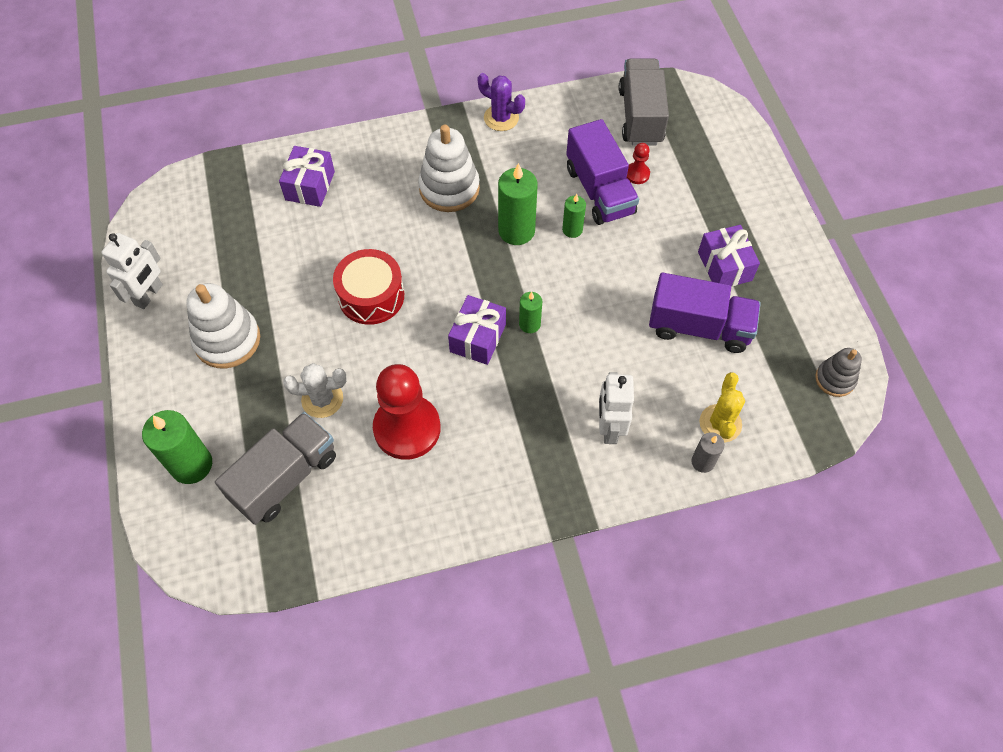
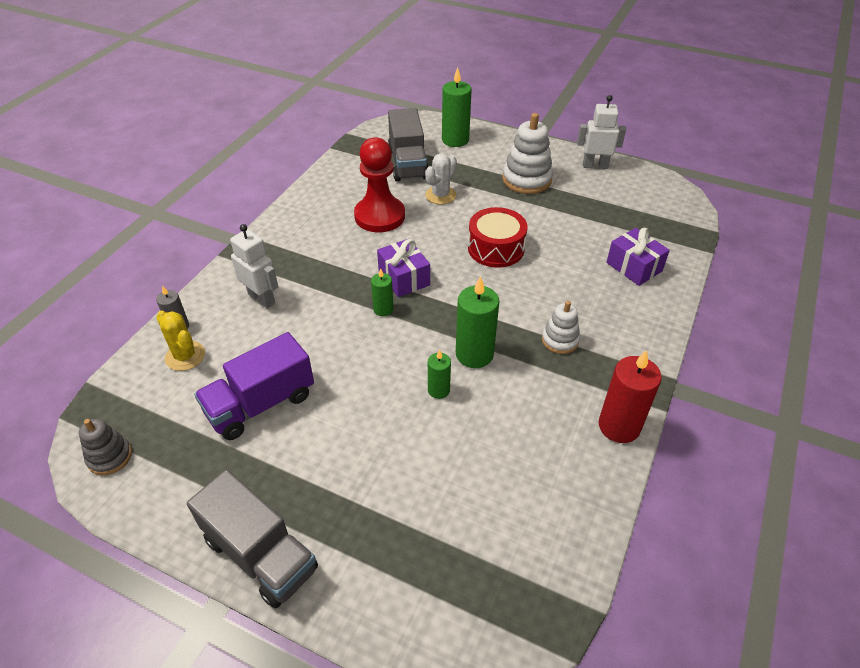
camera: 130 degrees right, 15 degrees down
white robot [101,233,163,309] -> white robot turned 120 degrees clockwise [577,95,626,169]
white stacking toy [418,125,480,212] -> white stacking toy [542,301,580,354], size x0.59
purple cactus [478,73,525,131] -> red candle [599,350,662,443]
purple truck [566,119,639,225] -> none
grey truck [619,59,669,146] -> grey truck moved to [187,470,318,608]
red pawn [627,143,650,184] -> none
purple gift [698,225,760,286] -> none

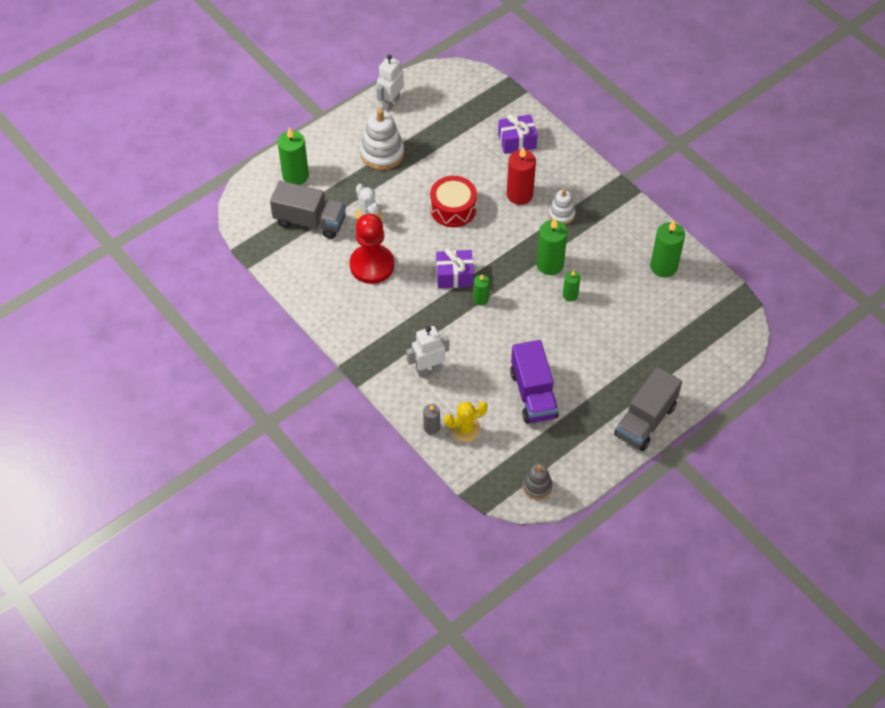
camera: 65 degrees left, 10 degrees up
grey truck [187,470,318,608] -> grey truck turned 150 degrees clockwise [614,367,682,451]
red candle [599,350,662,443] -> red candle moved to [507,147,536,205]
none -> green candle [650,220,685,278]

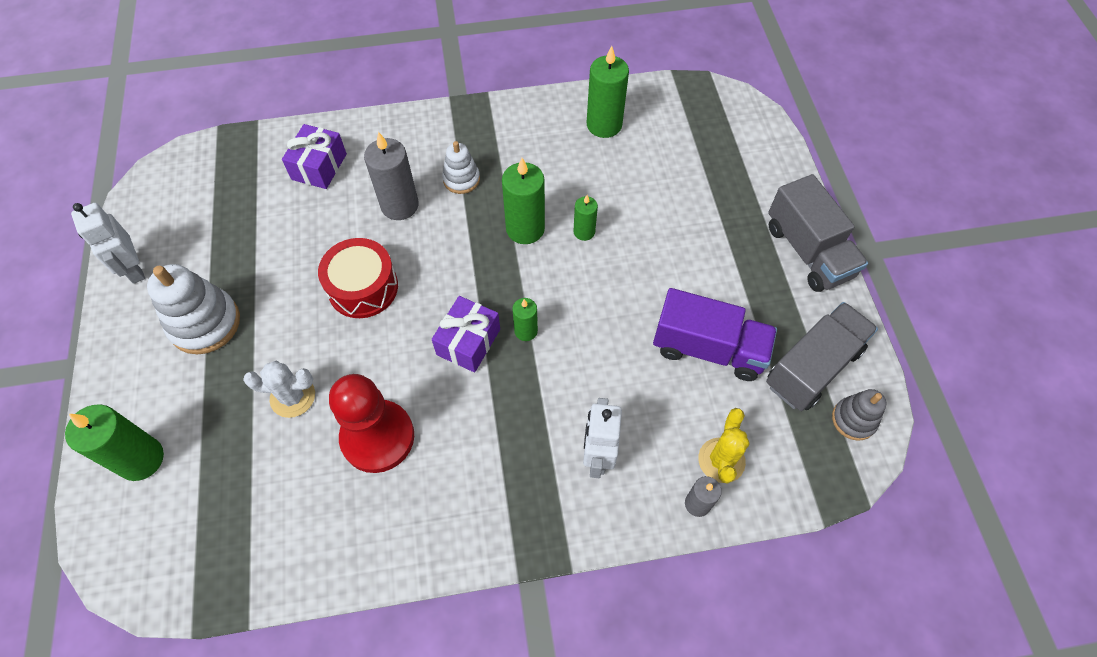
camera: 60 degrees left, 5 degrees up
grey truck [270,181,346,239] -> grey truck moved to [766,302,878,411]
red candle [507,147,536,205] -> grey candle [364,132,419,220]

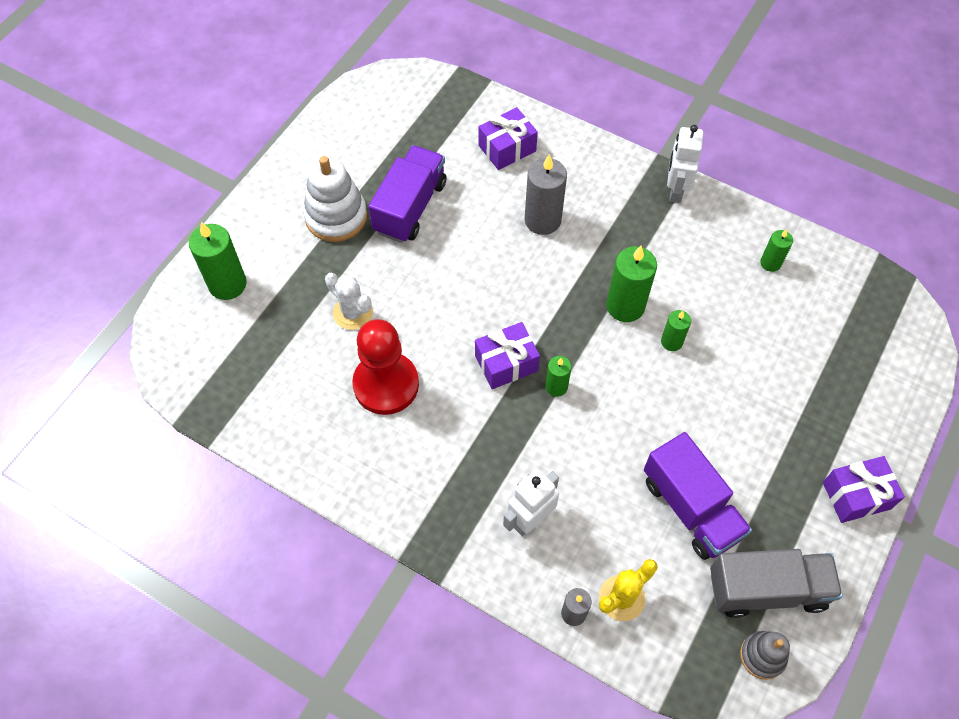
camera: 40 degrees right, 0 degrees up
white robot [71,203,145,284] -> white robot moved to [667,125,703,203]
red drum [318,238,398,318] -> none
white stacking toy [442,141,480,194] -> none
green candle [587,46,629,138] -> green candle [760,229,793,272], size x0.56
grey truck [768,174,868,292] -> purple gift [823,456,905,523]
none -> purple truck [368,145,447,243]

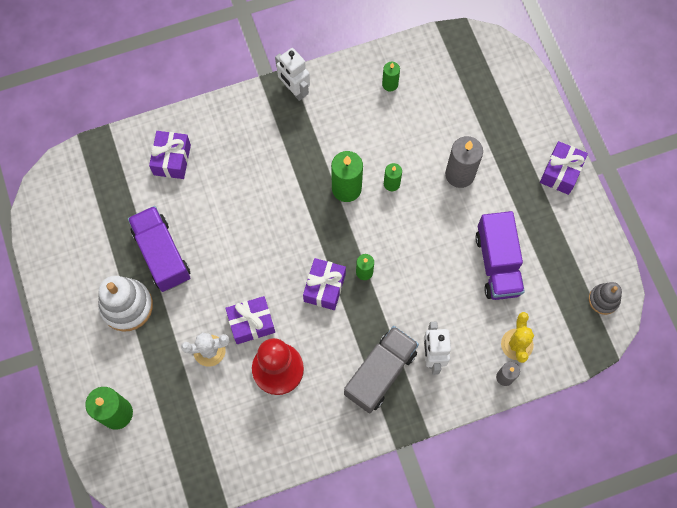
camera: 50 degrees left, 10 degrees up
grey candle [525,154,567,235] -> grey candle moved to [445,136,483,188]
purple truck [644,432,752,560] -> purple truck turned 75 degrees clockwise [475,211,525,300]
grey truck [710,549,843,618] -> grey truck moved to [344,326,419,414]
none -> purple gift [225,296,275,344]

